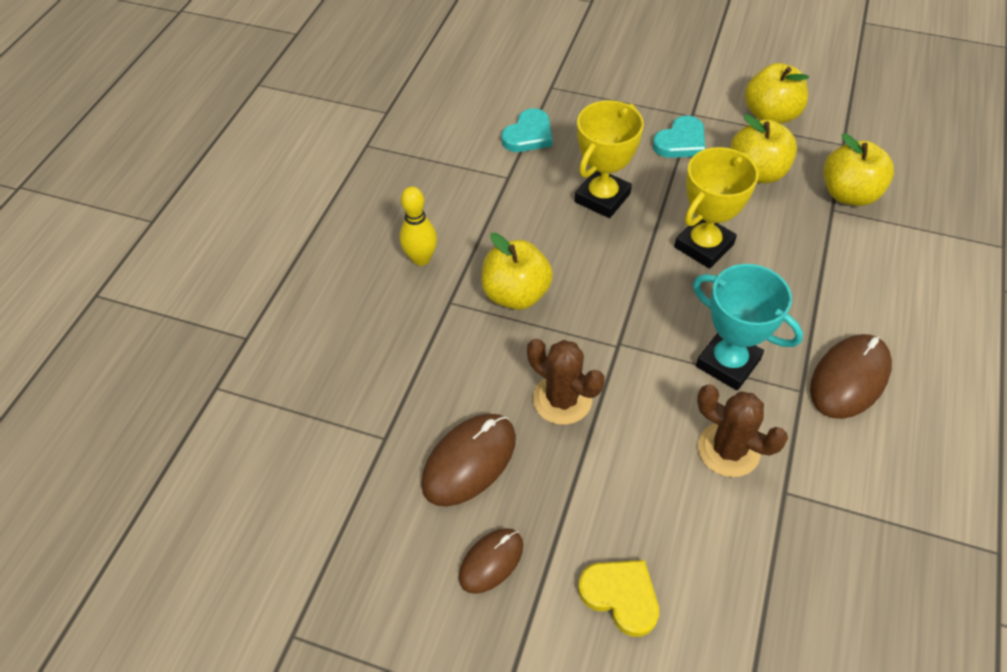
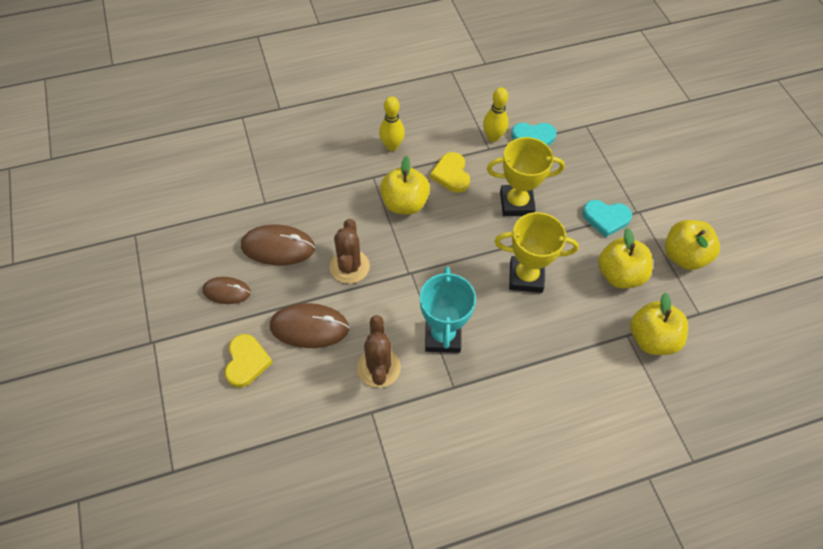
camera: 50 degrees right, 5 degrees up
brown mouse [810,334,892,419] -> brown mouse moved to [270,303,349,348]
none -> yellow heart [430,152,470,193]
none -> yellow bowling pin [483,87,509,142]

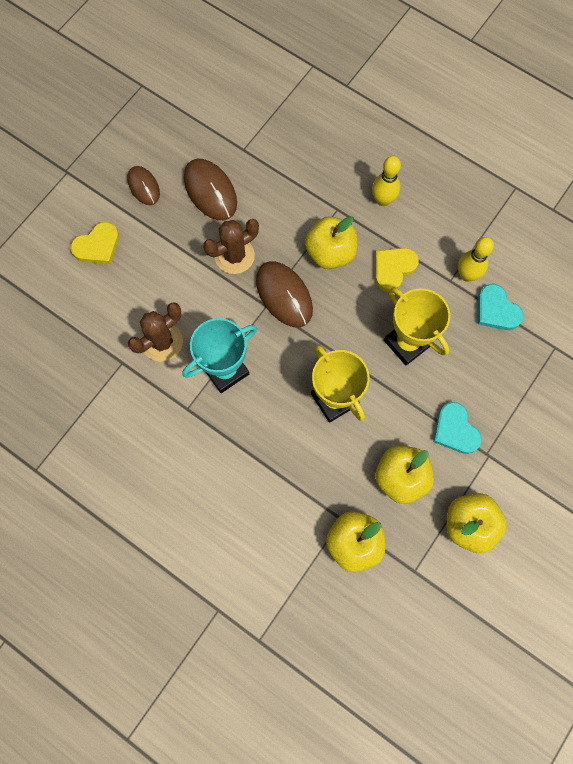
camera: 55 degrees right, 15 degrees up
brown mouse [270,303,349,348] -> brown mouse moved to [256,261,313,327]

